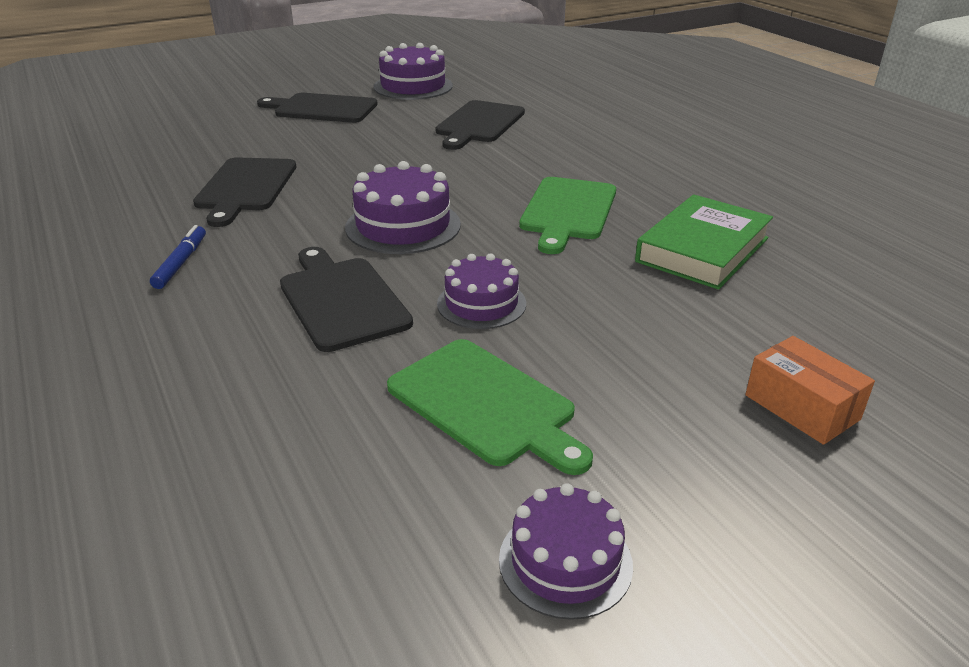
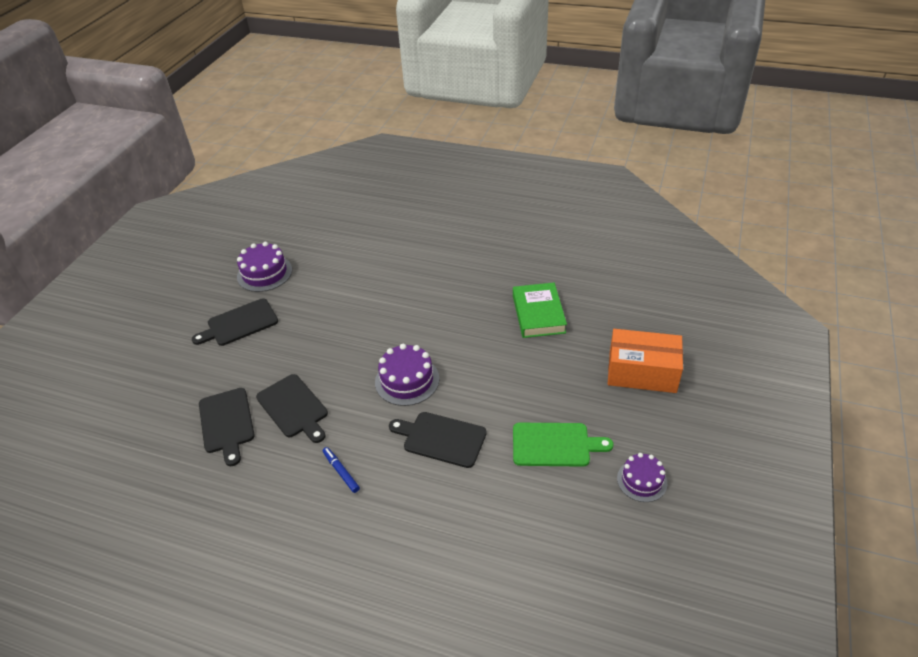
camera: 40 degrees left, 10 degrees up
black cutting board [436,100,525,150] -> black cutting board moved to [199,388,255,466]
purple cake [437,253,526,329] -> none
green cutting board [519,177,616,254] -> none
orange box [745,336,875,445] -> orange box [608,329,683,393], size x1.79

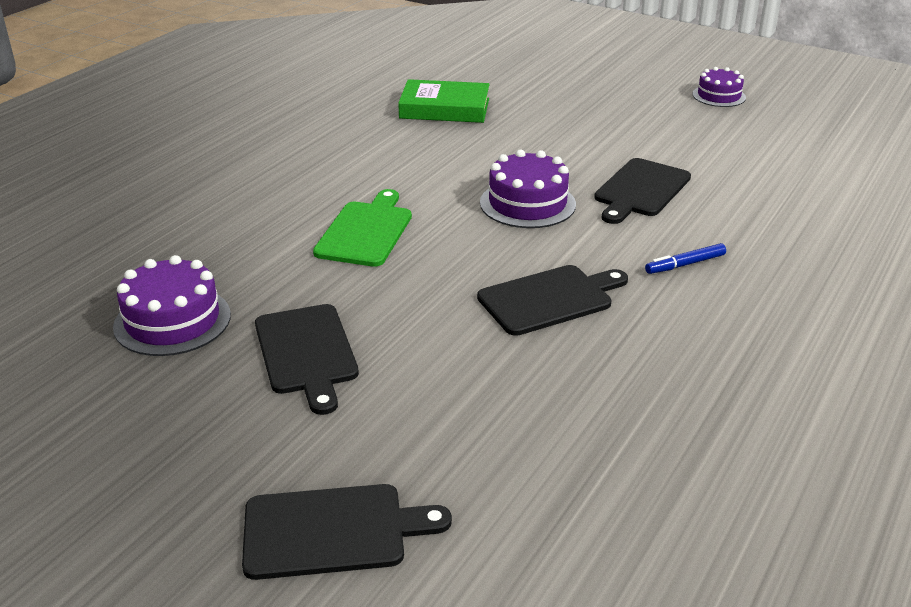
camera: 80 degrees left, 10 degrees down
black cutting board [199,388,255,466] -> black cutting board moved to [242,484,452,580]
green cutting board [513,423,613,467] -> green cutting board moved to [313,189,412,267]
orange box [608,329,683,393] -> none

